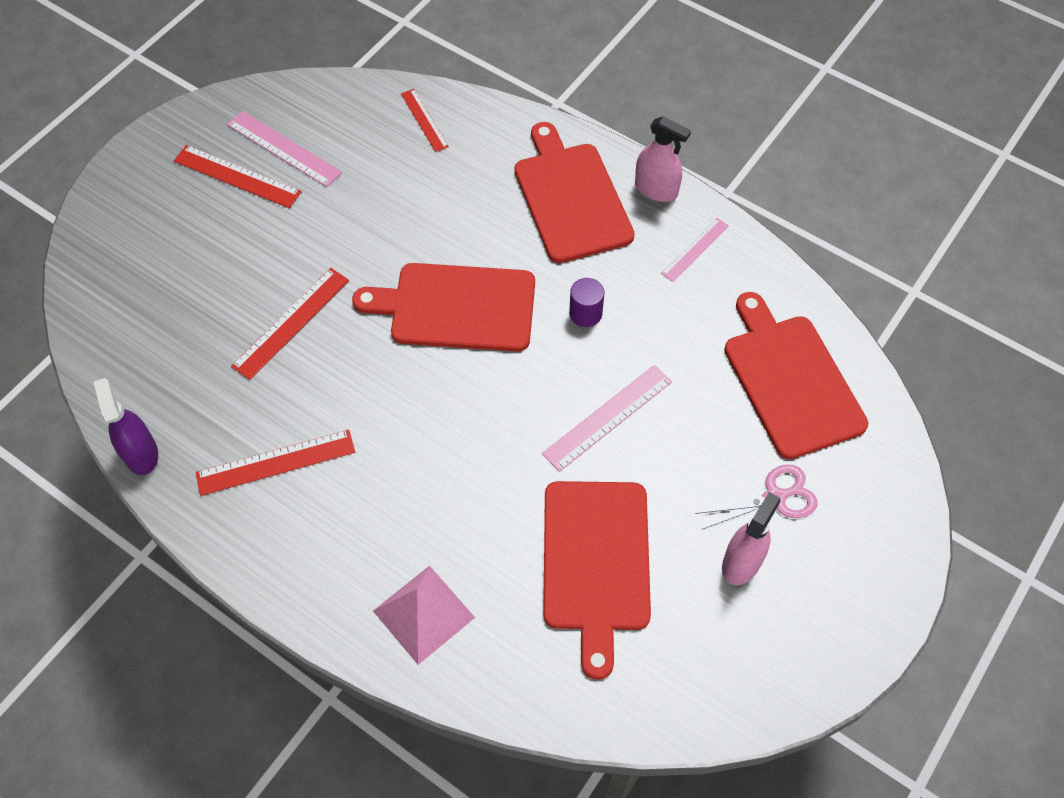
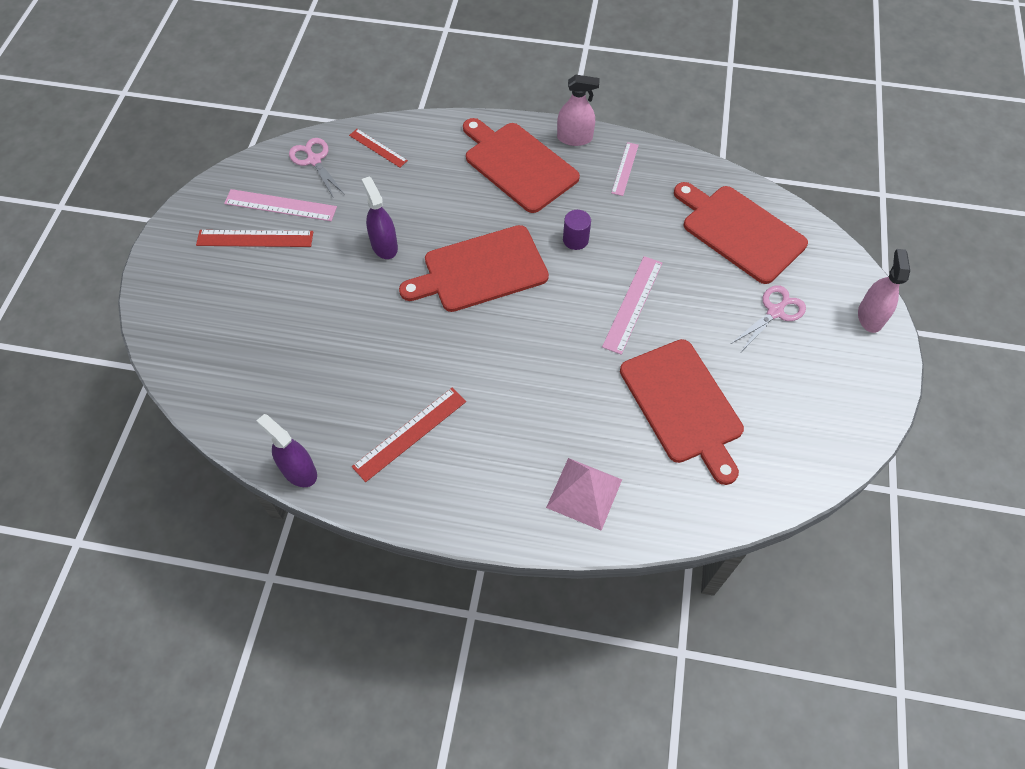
camera: 25 degrees left, 0 degrees up
red ruler [231,268,349,380] -> none
pink spray bottle [722,492,781,585] -> pink spray bottle moved to [858,249,910,333]
none -> pink scissors [289,138,345,197]
none -> purple spray bottle [362,176,398,259]

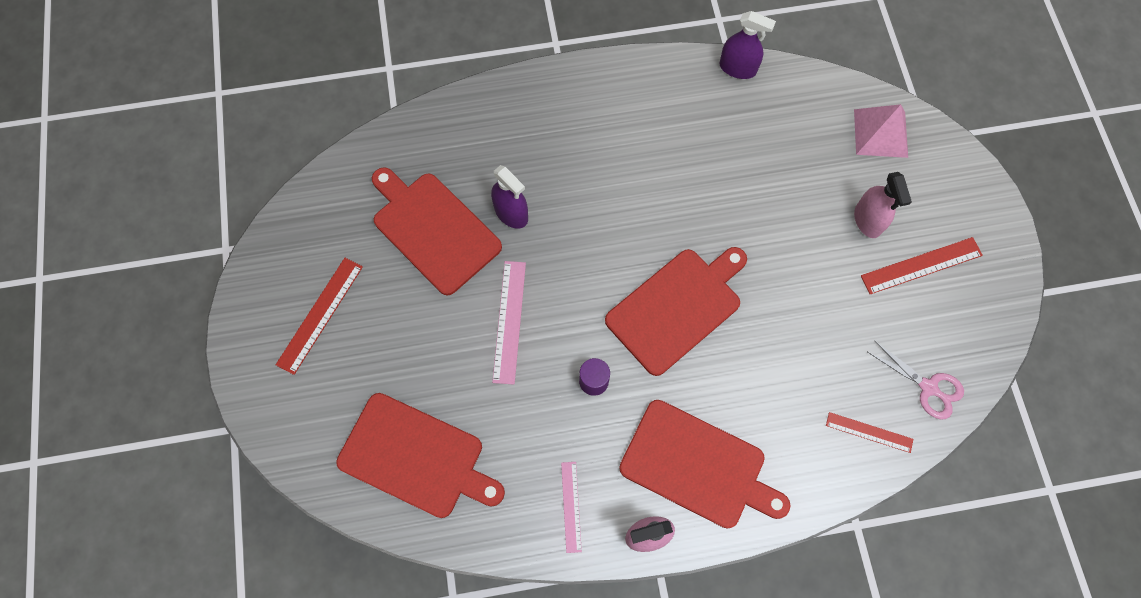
camera: 160 degrees right, 10 degrees up
pink ruler [224,189,337,221] -> none
red ruler [352,387,466,482] -> red ruler moved to [276,258,363,375]
purple spray bottle [362,176,398,259] -> purple spray bottle moved to [491,165,528,229]
pink pyramid [546,458,622,531] -> pink pyramid moved to [854,104,908,158]
pink scissors [731,285,806,352] -> none
pink spray bottle [858,249,910,333] -> pink spray bottle moved to [854,172,912,238]

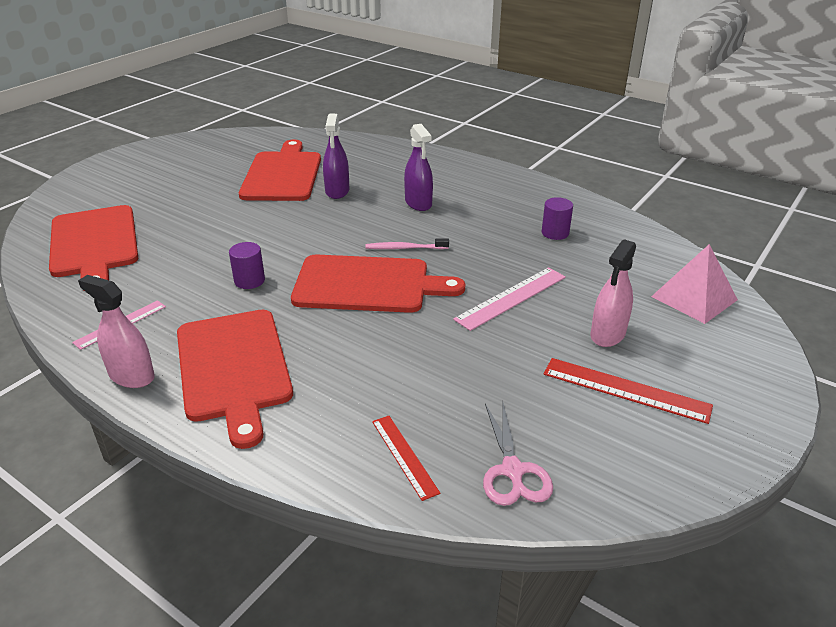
camera: 45 degrees right, 35 degrees down
red ruler [276,258,363,375] -> none
pink ruler [492,261,526,385] -> pink ruler moved to [453,267,566,331]
purple spray bottle [719,11,776,79] -> purple spray bottle moved to [404,124,433,211]
none -> pink toothbrush [366,238,449,249]
none -> purple cylinder [542,197,573,240]

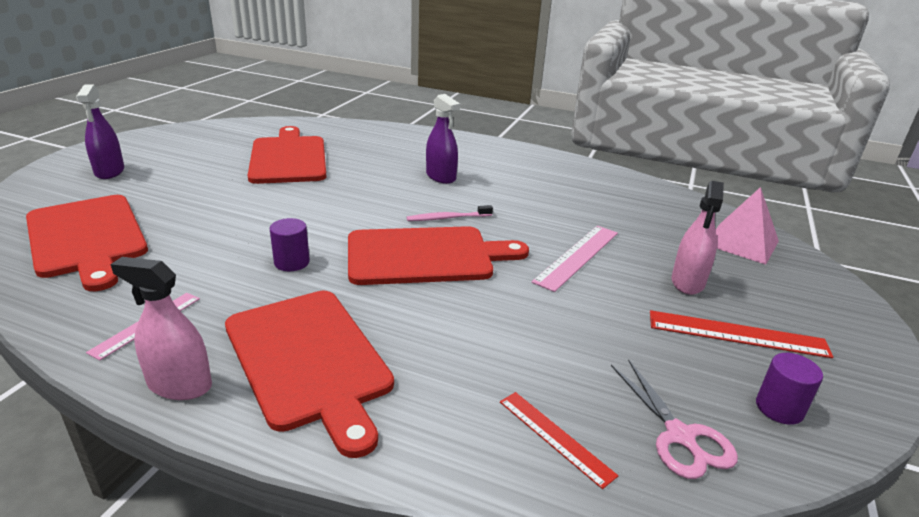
camera: 15 degrees left, 5 degrees down
purple spray bottle [323,114,349,199] -> purple spray bottle moved to [76,84,124,179]
purple cylinder [542,197,573,240] -> purple cylinder moved to [756,353,823,425]

